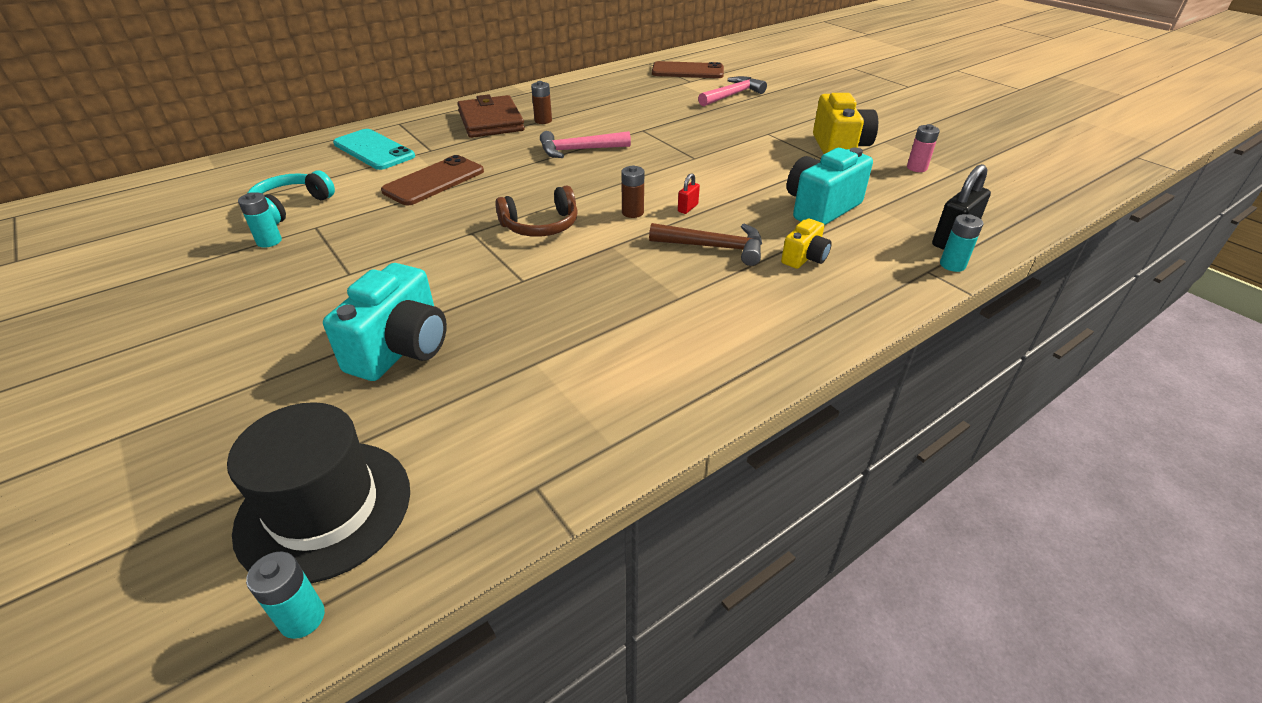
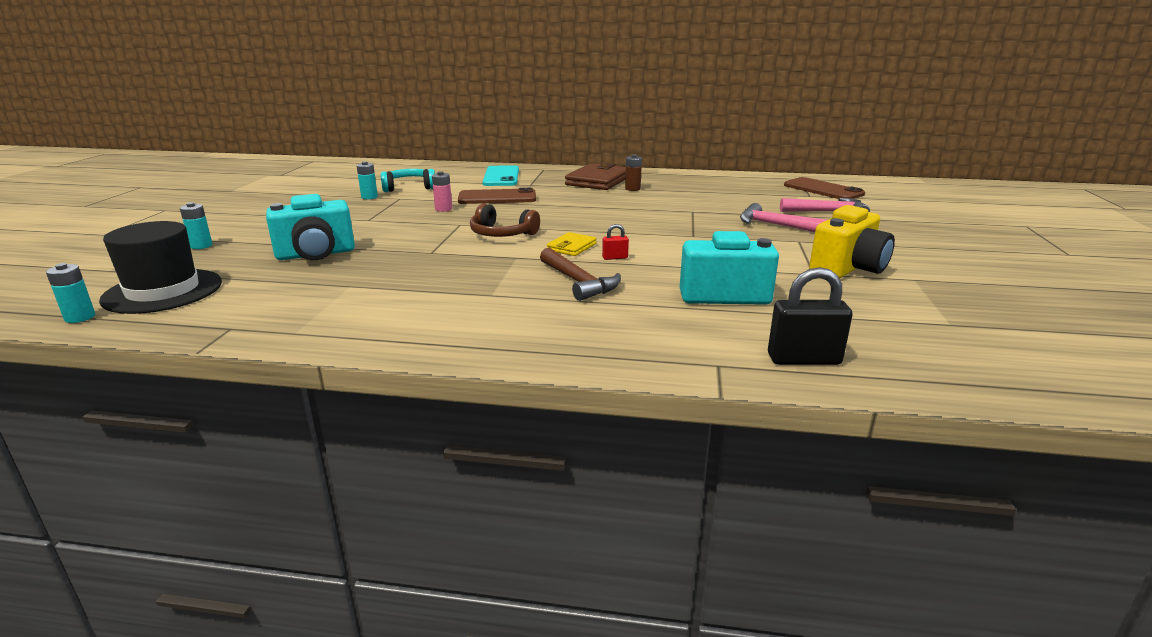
camera: 45 degrees right, 15 degrees down
pink hammer [540,131,631,158] -> pink hammer moved to [740,203,827,232]
brown battery [621,166,644,218] -> yellow wallet [547,232,597,256]
yellow camera [781,219,832,269] -> none
pink battery [907,124,940,172] -> pink battery moved to [432,171,452,212]
turquoise battery [940,214,983,272] -> turquoise battery moved to [180,202,213,249]

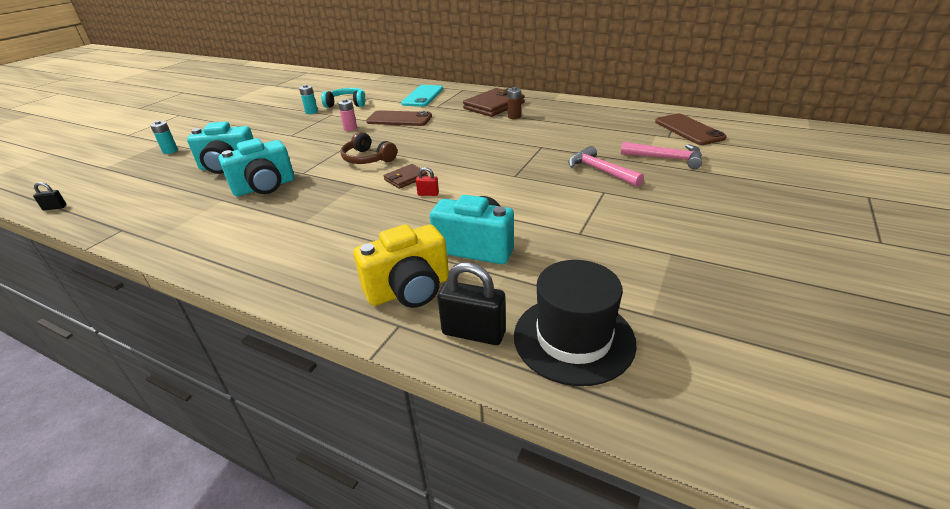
camera: 20 degrees right, 10 degrees up
turquoise battery [46,263,95,323] -> black padlock [33,182,67,210]
black hat [99,221,222,314] -> black hat moved to [514,260,637,386]
brown hammer [540,248,621,301] -> none
yellow wallet [547,232,597,256] -> brown wallet [384,164,428,189]
yellow camera [809,205,895,279] -> yellow camera moved to [353,224,449,308]
none -> turquoise camera [219,138,294,196]

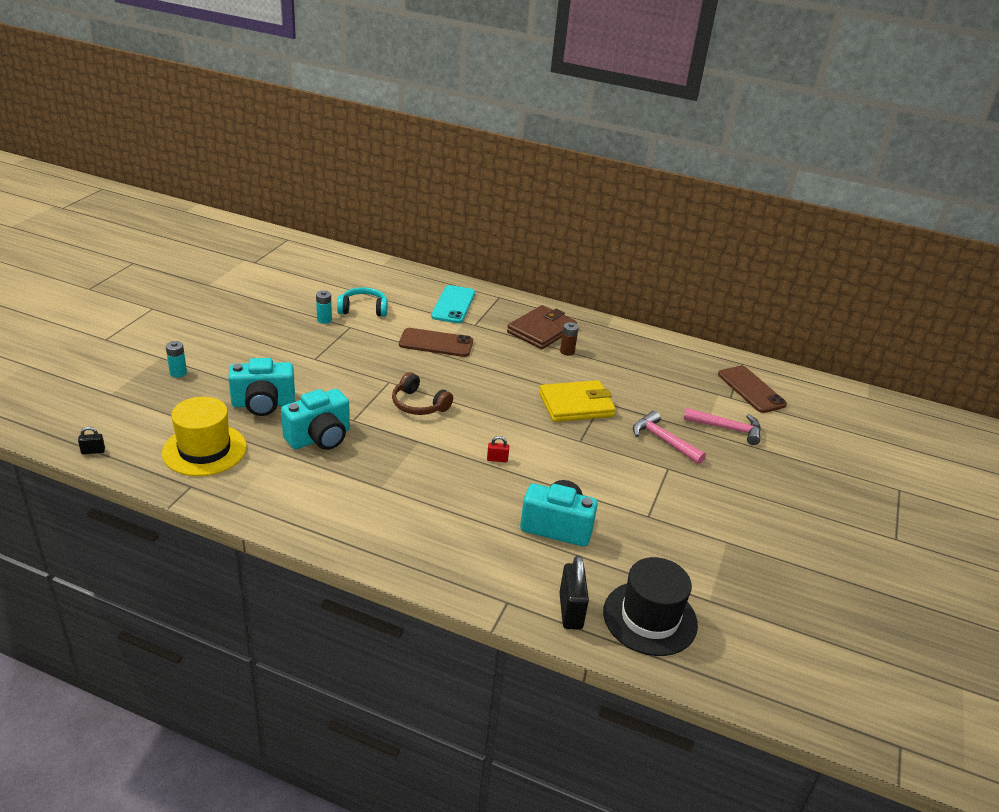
camera: 10 degrees left, 0 degrees up
pink battery [338,99,357,131] -> none
yellow camera [353,224,449,308] -> none
brown wallet [384,164,428,189] -> none
black padlock [437,262,506,345] -> black padlock turned 75 degrees clockwise [559,555,589,630]
none -> yellow hat [162,397,247,476]
none -> yellow wallet [539,380,616,422]

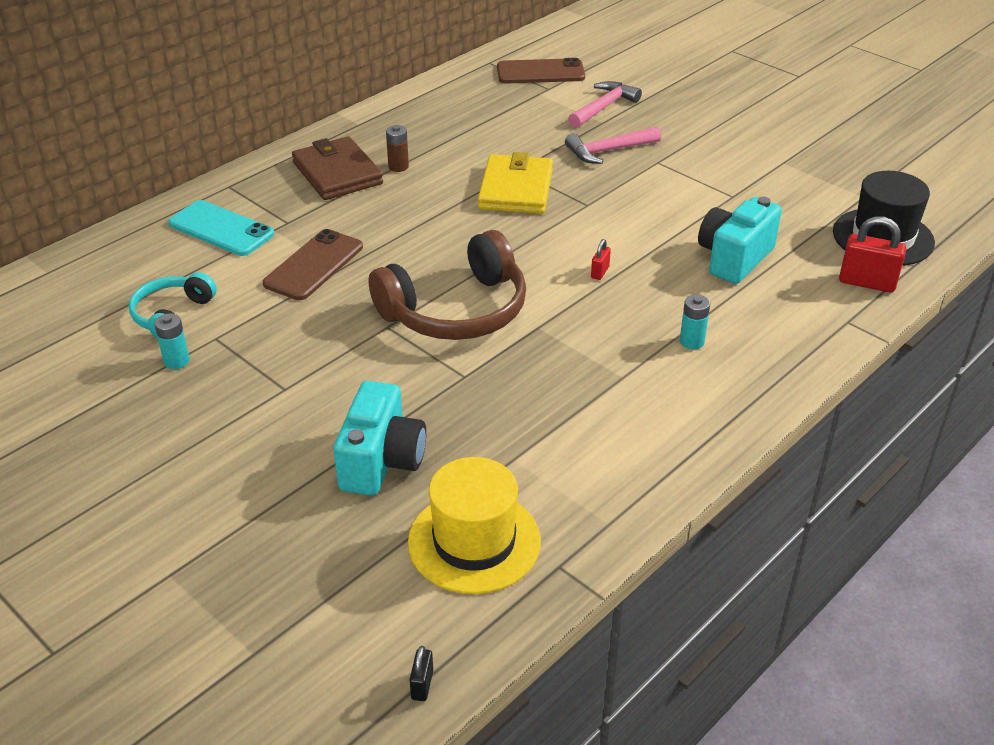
camera: 65 degrees left, 5 degrees up
turquoise battery [166,341,187,378] -> turquoise battery moved to [680,295,710,349]
turquoise camera [281,389,350,450] -> none
brown headphones [392,372,453,415] -> brown headphones [369,230,526,340], size x1.77
black padlock [559,555,589,630] -> red padlock [839,216,906,292]

